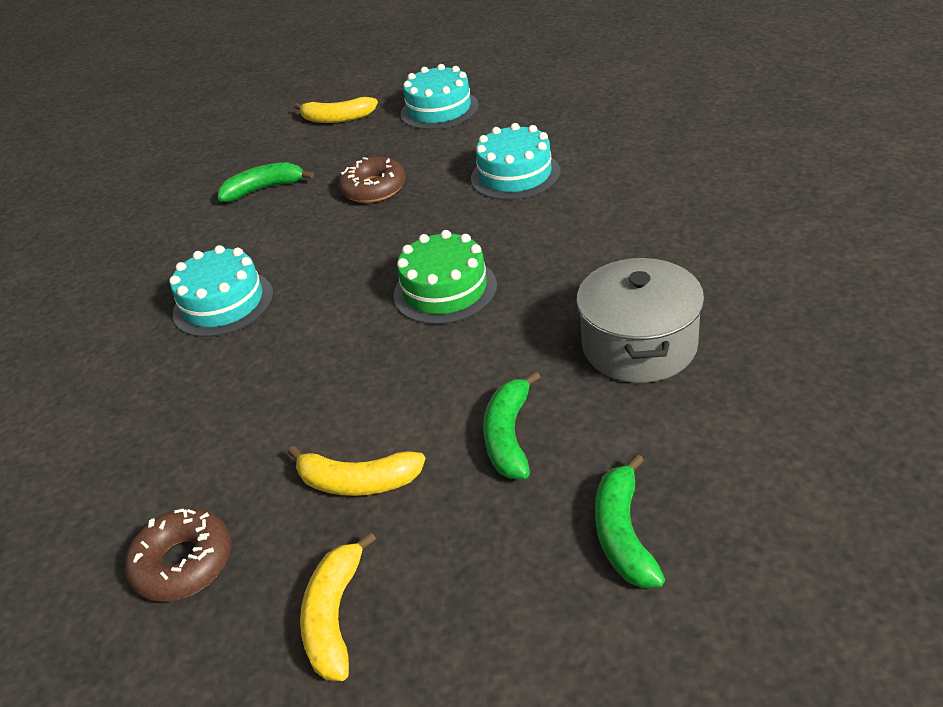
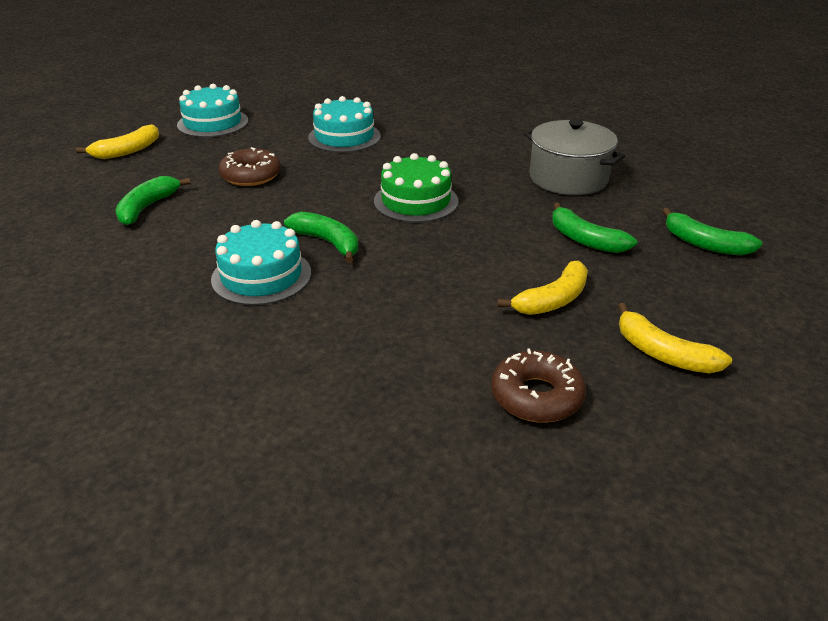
camera: 55 degrees left, 5 degrees down
none -> green banana [284,212,358,263]

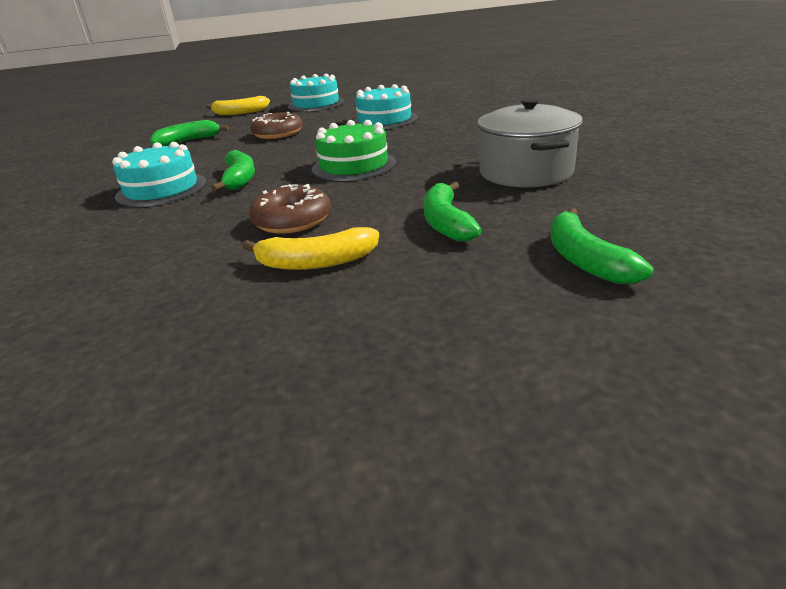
camera: 40 degrees right, 5 degrees down
brown donut [491,348,586,422] -> brown donut moved to [249,184,331,234]
yellow banana [618,303,732,373] -> none

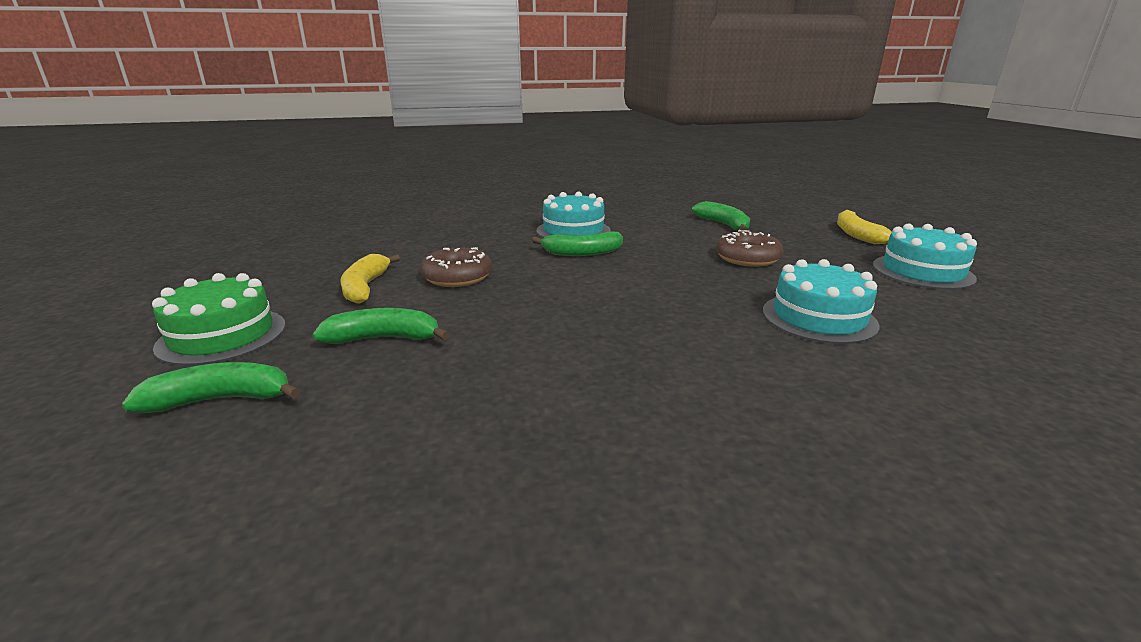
camera: 90 degrees right, 5 degrees down
green cake [312,120,396,181] -> green cake moved to [152,273,286,366]
grey pot [477,98,583,187] -> none

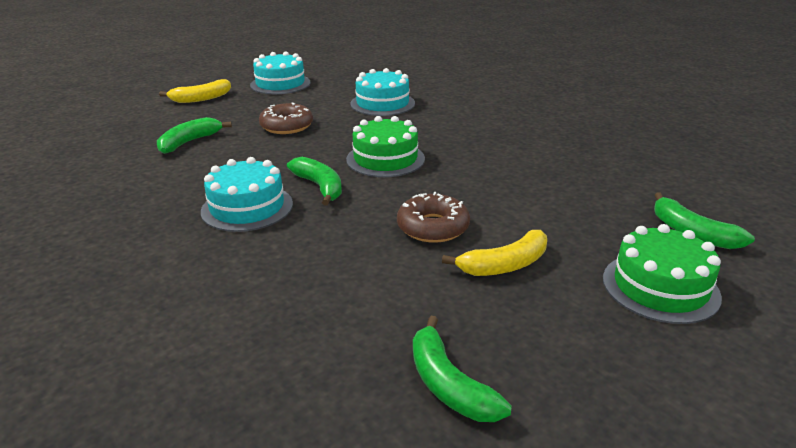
camera: 115 degrees left, 5 degrees up
green banana [312,308,449,344] -> green banana moved to [413,316,512,422]
none -> green cake [346,116,425,177]

